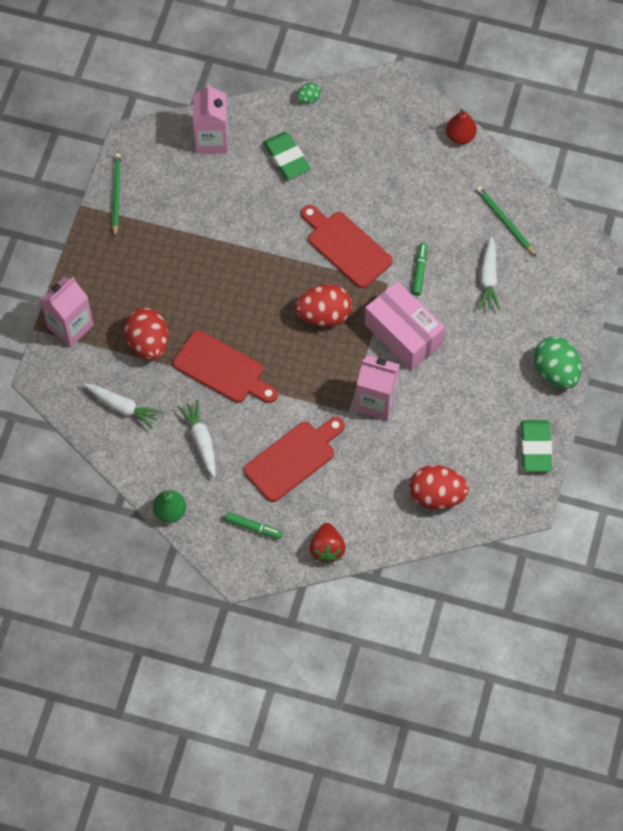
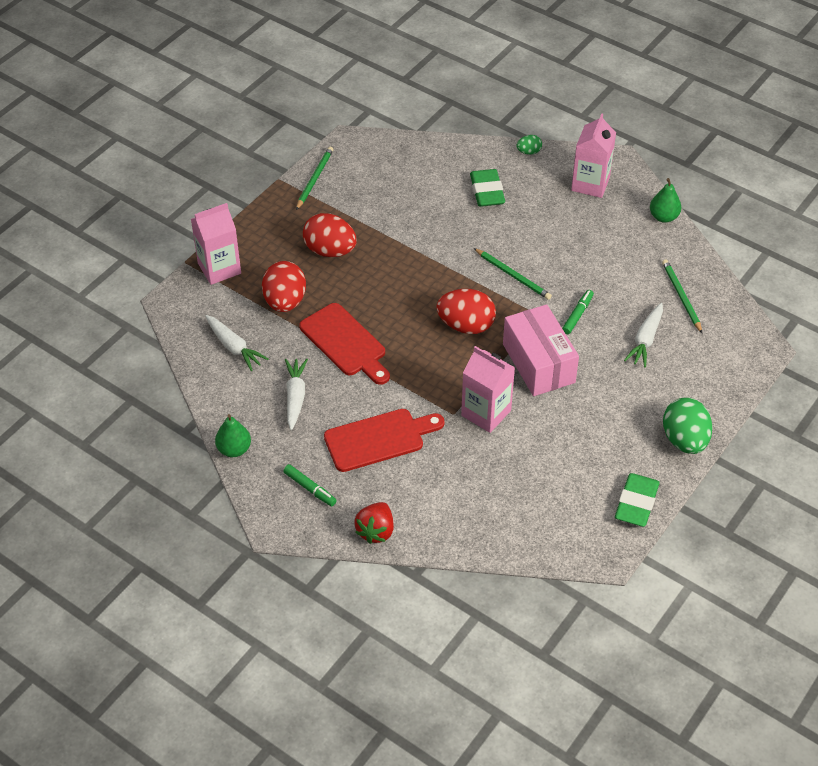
camera: 20 degrees right, 15 degrees down
pink carton [193,83,228,154] -> pink carton moved to [571,113,616,198]
red cutting board [301,205,393,288] -> green pencil [474,248,552,300]
red egg [409,465,469,510] -> red egg moved to [303,213,357,257]
red pear [446,109,477,144] -> green pear [650,178,682,223]

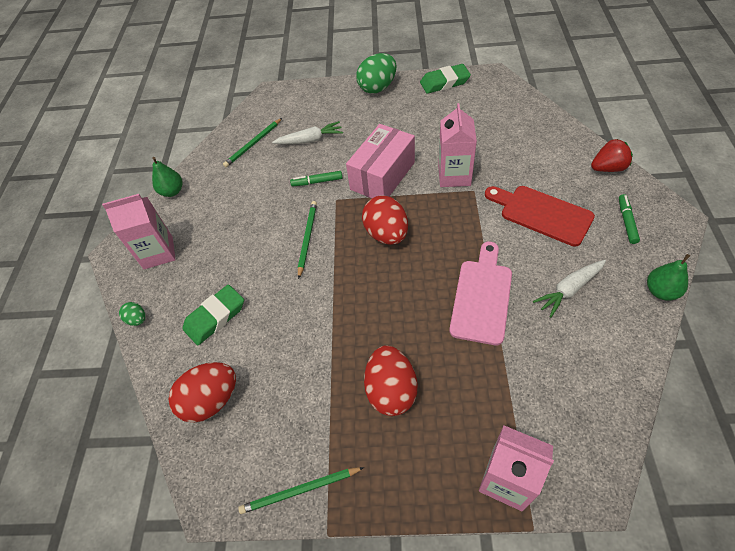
camera: 120 degrees left, 5 degrees up
white carrot [205,315,269,371] -> none
red egg [262,261,306,312] -> red egg moved to [169,362,236,423]
red cutting board [299,303,390,385] -> pink cutting board [449,242,512,345]

